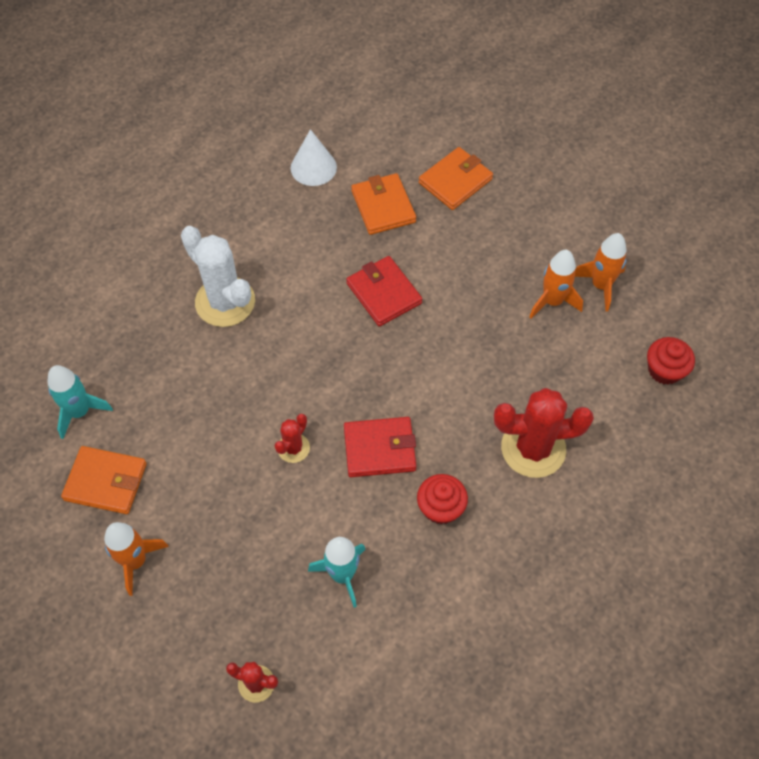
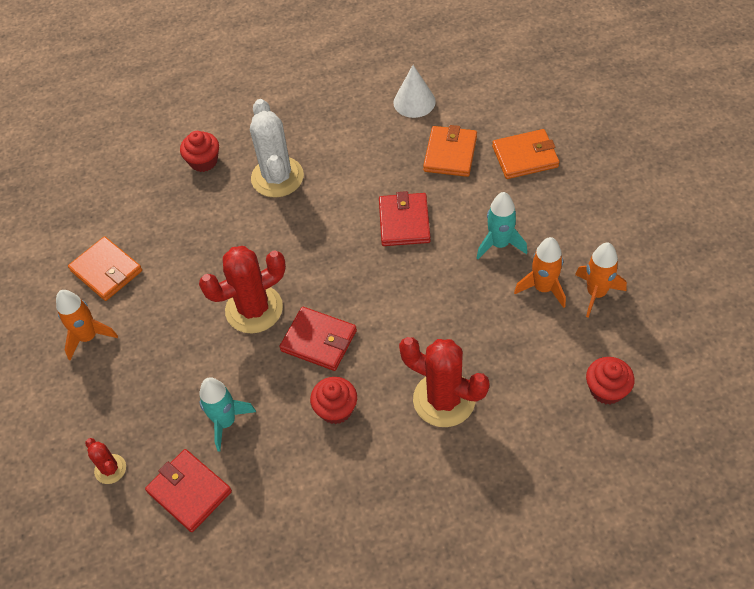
camera: 35 degrees right, 5 degrees down
turquoise rocket [47,365,113,439] -> turquoise rocket moved to [477,192,527,259]
red cactus [275,414,310,463] -> red cactus [199,246,286,333], size x1.98
none -> red wallet [145,449,232,532]
none -> red cupcake [180,131,219,172]

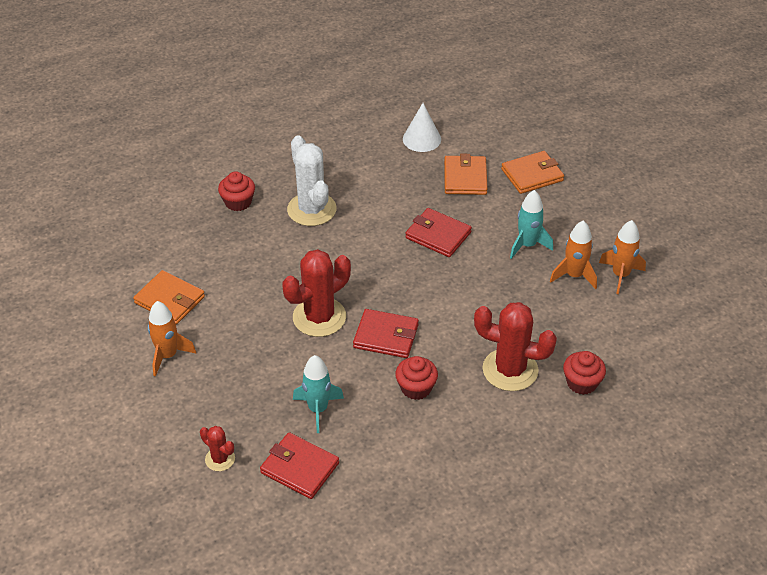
camera: 15 degrees left, 10 degrees down
red wallet [379,191,431,246] -> red wallet turned 45 degrees counterclockwise [405,208,472,257]
red cupcake [586,357,635,404] -> red cupcake moved to [563,351,606,395]

